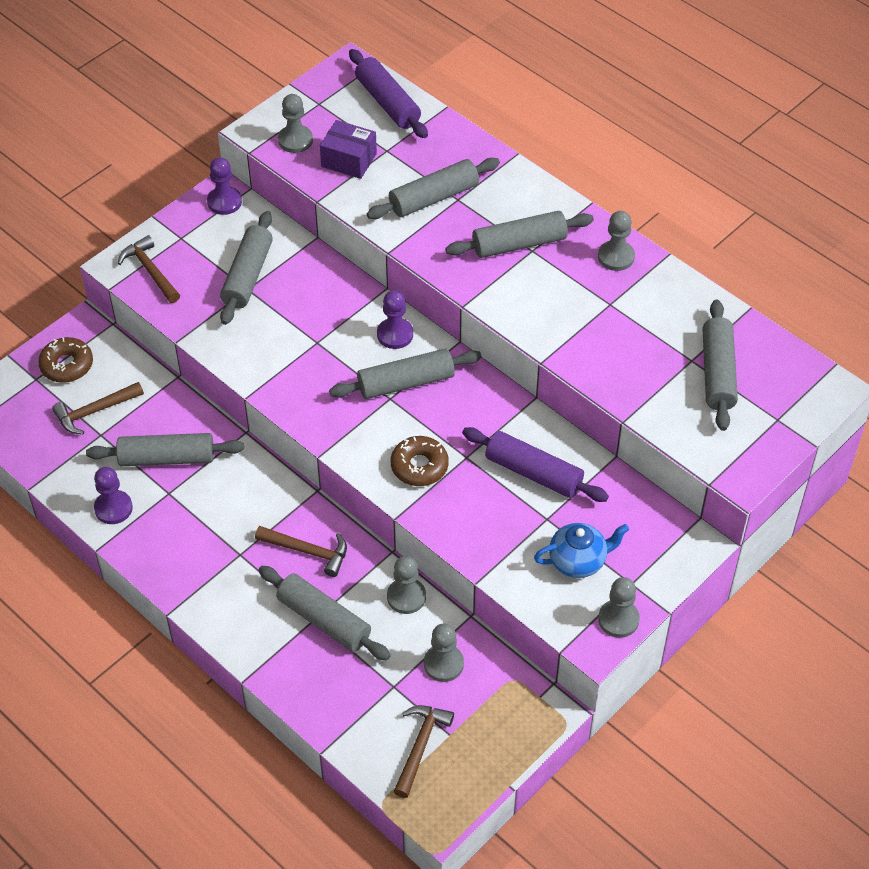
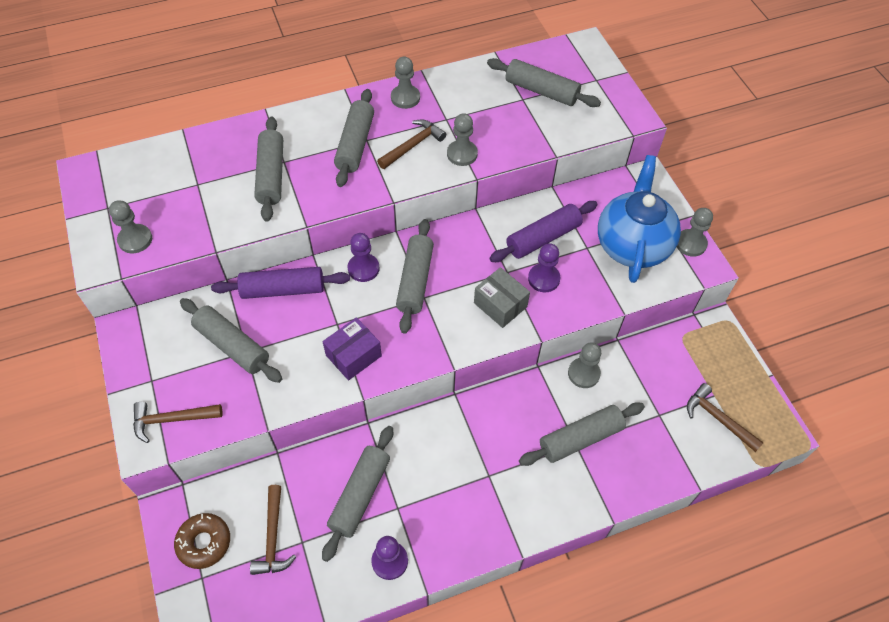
camera: 65 degrees left, 5 degrees up
purple pawn [207,157,242,215] -> purple pawn moved to [528,243,560,292]
brown hammer [255,526,347,577] -> brown hammer moved to [377,120,446,169]
purple box [320,120,377,179] -> purple box moved to [322,317,382,380]
purple rolling pin [349,49,428,138] -> purple rolling pin moved to [211,267,350,299]
brown donut [391,436,449,486] -> grey box [474,267,530,328]
grey pawn [424,623,464,682] -> grey pawn moved to [447,113,478,166]
blue teapot [534,523,629,578] -> blue teapot [598,155,681,283], size x1.78

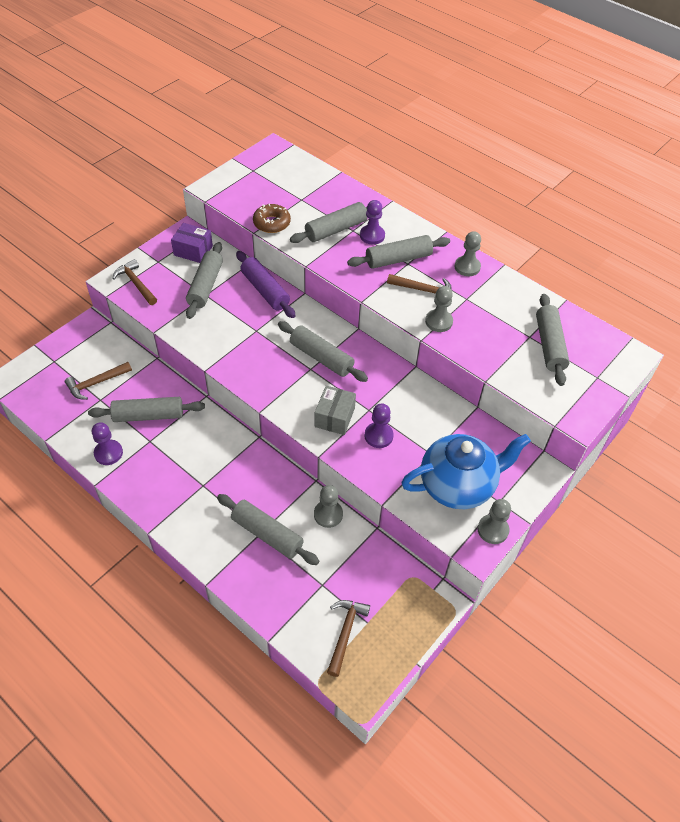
camera: 60 degrees right, 5 degrees down
grey pawn [109,200,152,254] -> none
brown donut [174,513,230,569] -> brown donut moved to [253,204,291,233]
purple box [322,317,382,380] -> purple box moved to [171,223,213,263]
purple pawn [348,233,379,282] -> purple pawn moved to [360,200,385,245]
grey rolling pin [396,219,434,334] -> grey rolling pin turned 60 degrees clockwise [278,321,368,382]
purple rolling pin [490,201,598,262] -> none

